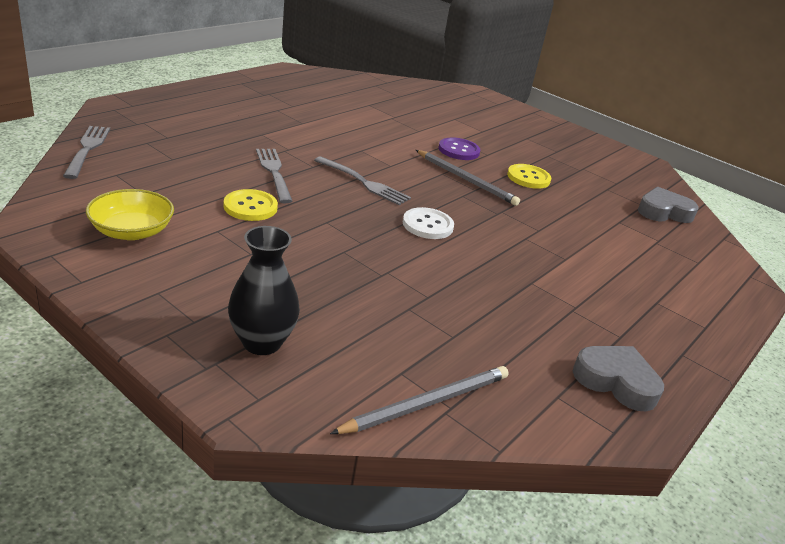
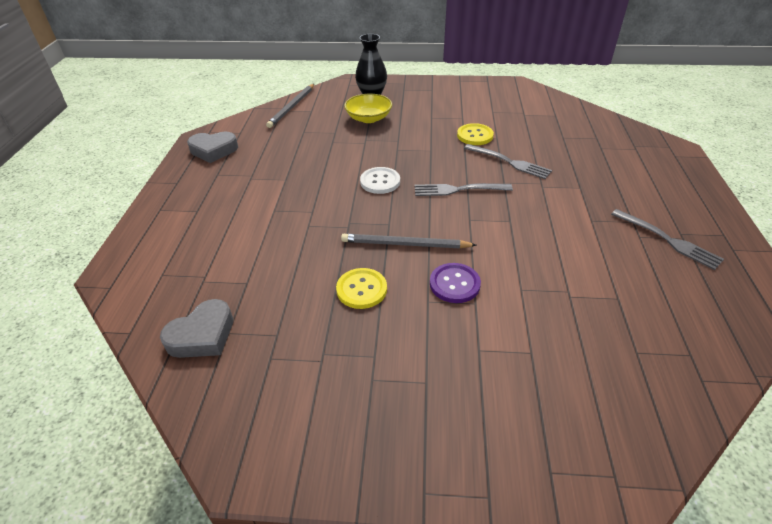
camera: 150 degrees right, 10 degrees up
grey fork [63,126,110,179] -> grey fork moved to [611,209,724,270]
yellow bowl [86,189,174,240] -> yellow bowl moved to [344,94,392,123]

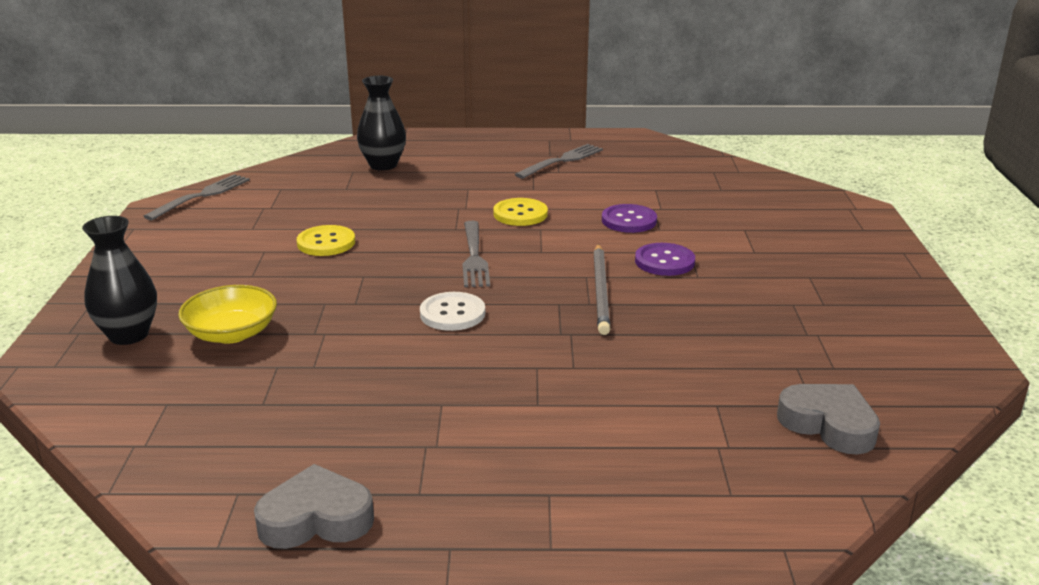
camera: 95 degrees left, 15 degrees down
grey heart [187,132,238,163] -> grey heart turned 90 degrees counterclockwise [254,464,374,549]
grey pencil [266,84,314,128] -> none
yellow button [336,268,387,309] -> yellow button moved to [493,198,548,226]
grey fork [464,144,552,179] -> grey fork moved to [143,174,250,220]
none -> black vase [357,76,406,171]
none -> purple button [602,204,657,233]

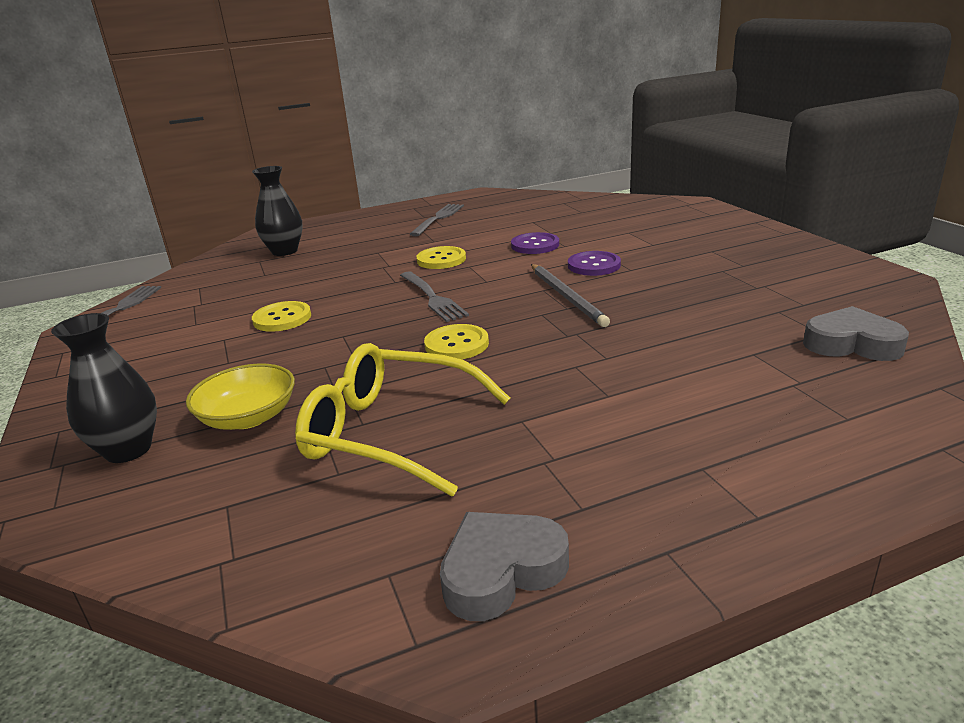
camera: 20 degrees left, 0 degrees up
white button [420,292,485,331] -> yellow button [424,324,489,359]
none -> yellow glasses [295,343,510,497]

